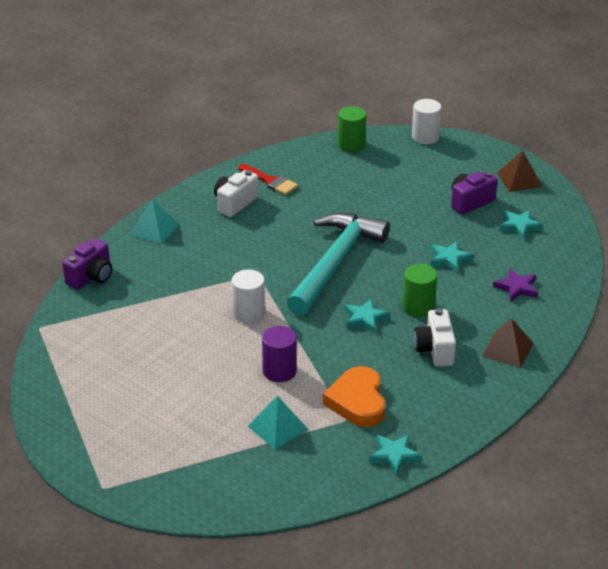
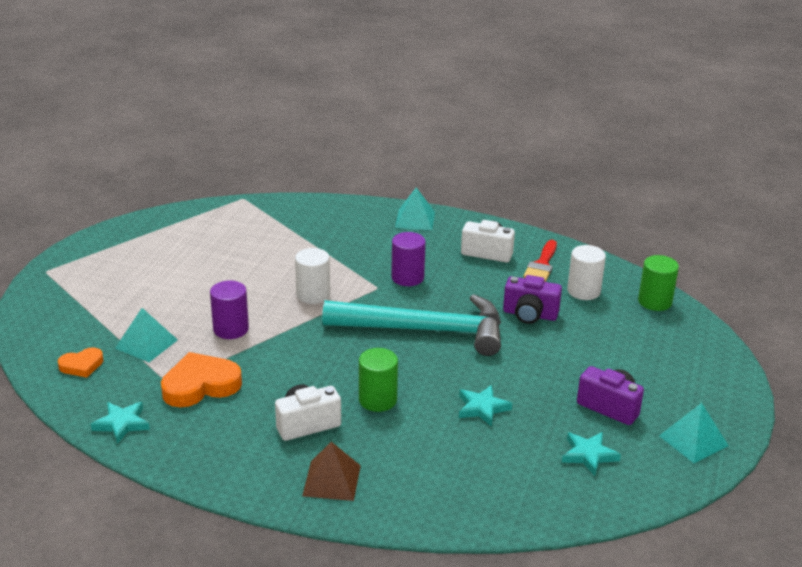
camera: 70 degrees right, 5 degrees down
purple camera [62,238,112,290] -> purple camera moved to [503,275,562,324]
turquoise star [344,299,390,333] -> none
white cylinder [412,99,441,144] -> white cylinder moved to [567,245,606,300]
purple star [493,268,538,302] -> none
brown pyramid [497,151,542,192] -> turquoise pyramid [659,403,729,463]
none -> orange heart [58,347,103,378]
none -> purple cylinder [391,232,426,286]

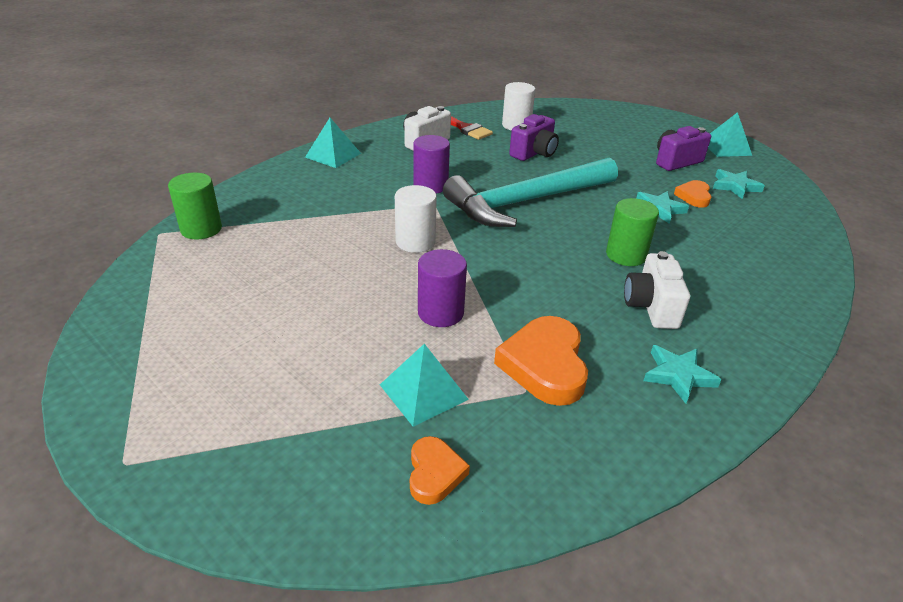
camera: 65 degrees left, 5 degrees up
turquoise star [91,402,150,444] -> turquoise star moved to [644,345,722,404]
brown pyramid [302,442,361,501] -> none
turquoise hammer [322,294,501,356] -> turquoise hammer turned 150 degrees counterclockwise [443,157,618,227]
green cylinder [638,255,679,311] -> green cylinder moved to [168,172,222,240]
none -> orange heart [674,180,712,208]

